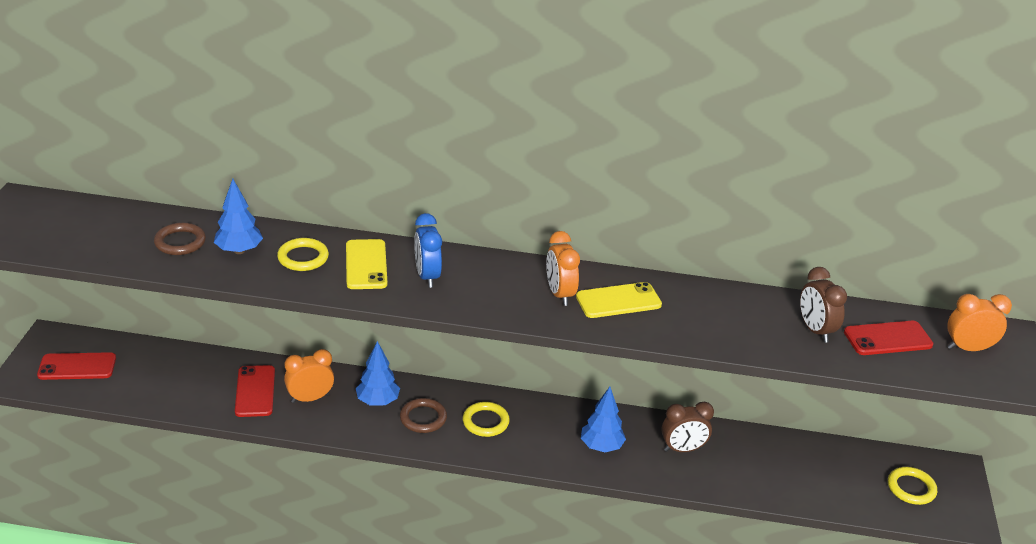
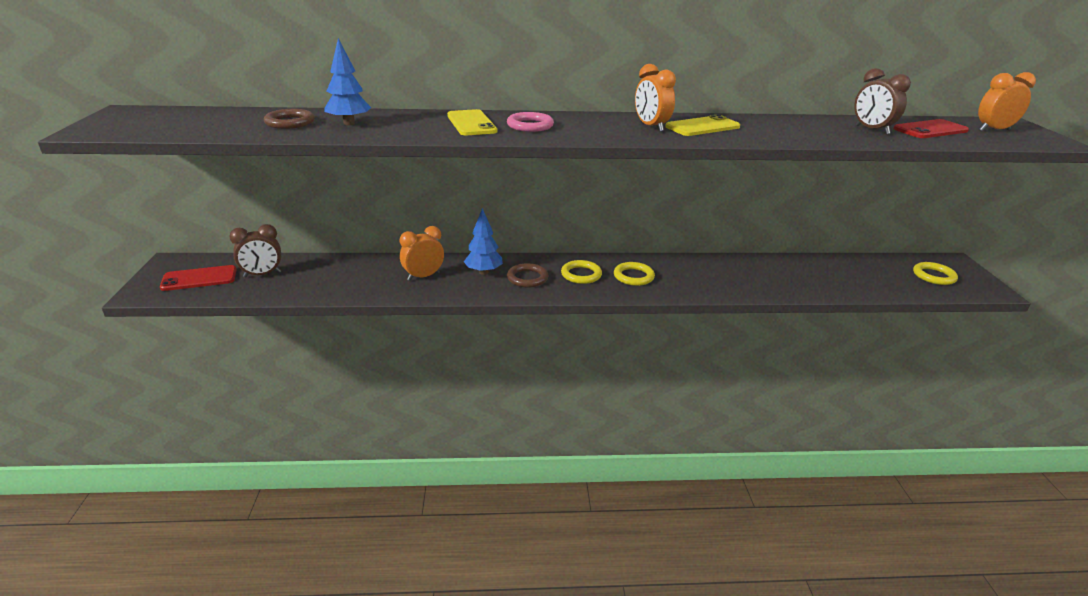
camera: 10 degrees left, 5 degrees down
red phone [235,365,275,417] -> none
yellow ring [277,238,329,271] -> yellow ring moved to [614,262,655,286]
blue clock [414,213,442,288] -> pink ring [507,112,554,132]
blue tree [581,387,626,452] -> none
brown clock [661,402,714,452] -> brown clock moved to [229,224,281,277]

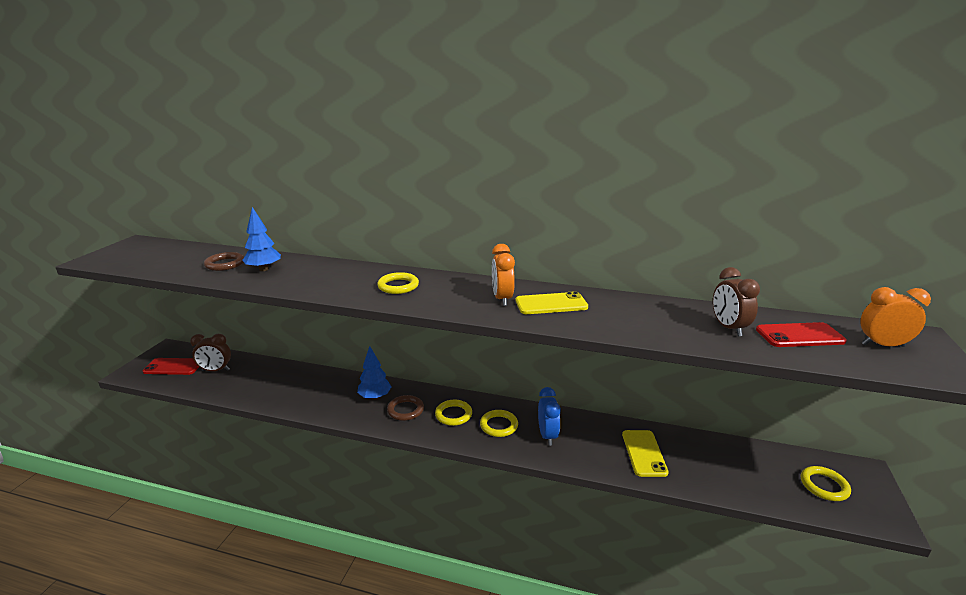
camera: 20 degrees right, 5 degrees down
orange clock [400,226,444,281] -> none
yellow phone [447,109,497,135] -> yellow phone moved to [622,430,669,477]
pink ring [507,112,554,132] -> yellow ring [377,272,419,294]
none -> blue clock [538,387,561,446]

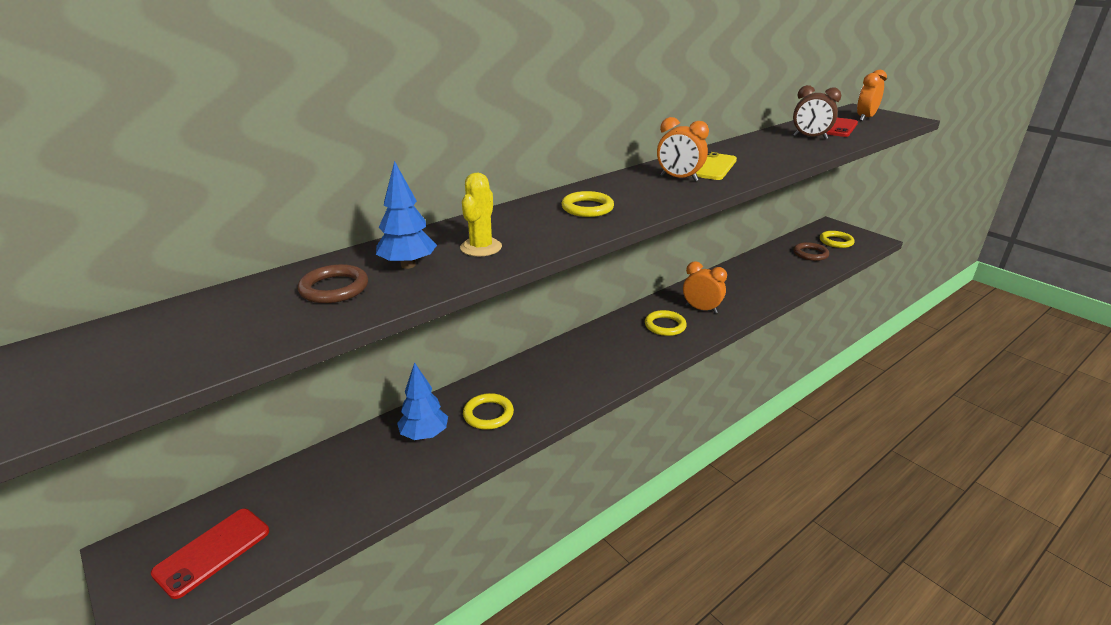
camera: 55 degrees left, 5 degrees up
brown clock [190,334,231,371] -> none
blue tree [357,346,391,400] -> blue tree moved to [397,362,448,440]
brown ring [387,395,424,421] -> brown ring moved to [793,242,829,261]
yellow ring [435,400,472,426] -> yellow ring moved to [463,393,514,430]
blue clock [538,387,561,446] -> orange clock [683,261,727,314]
yellow phone [622,430,669,477] -> none
none -> yellow cactus [460,173,502,256]

